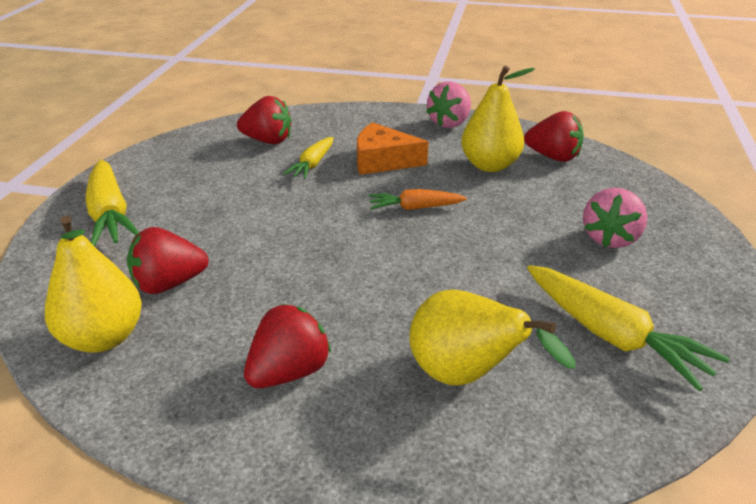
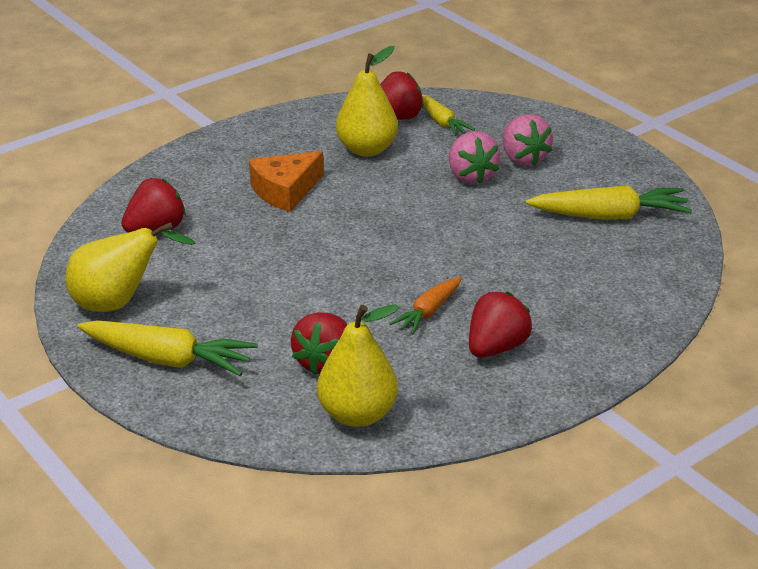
camera: 50 degrees left, 0 degrees up
red strawberry [244,304,331,388] -> red strawberry turned 45 degrees clockwise [469,292,532,358]
yellow carrot [283,137,333,179] -> yellow carrot moved to [422,95,475,136]
orange carrot [369,189,467,210] -> orange carrot moved to [389,277,462,334]
yellow pear [409,289,575,385] -> yellow pear moved to [65,222,195,312]
pink strawberry [426,81,471,128] -> pink strawberry moved to [449,131,501,184]

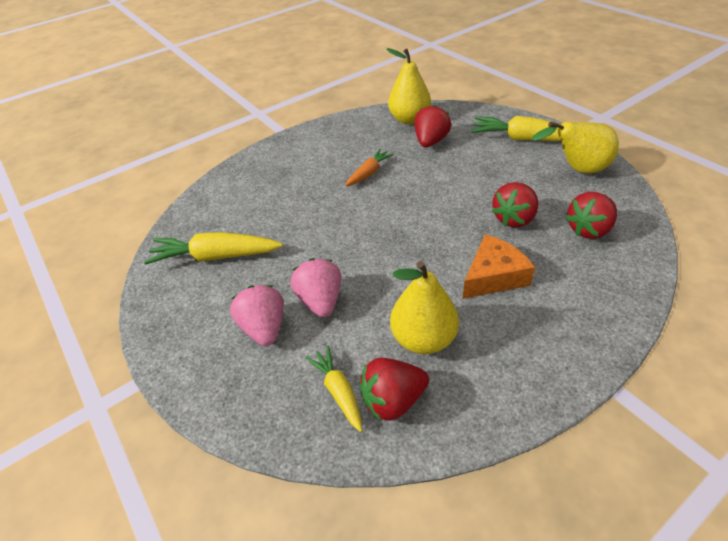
camera: 175 degrees left, 10 degrees up
red strawberry [469,292,532,358] -> red strawberry moved to [492,182,538,227]

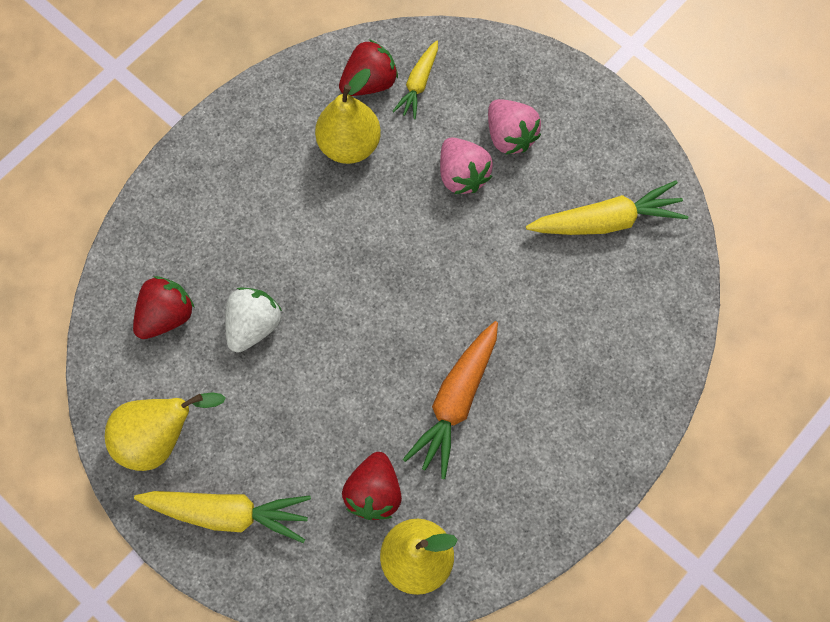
camera: 165 degrees right, 25 degrees up
yellow carrot [305,346,362,432] -> yellow carrot turned 60 degrees clockwise [393,40,438,119]
orange carrot [345,149,394,186] -> orange carrot [403,321,498,479], size x1.68
orange cheese [463,234,535,299] -> none
red strawberry [492,182,538,227] -> white strawberry [225,287,282,353]

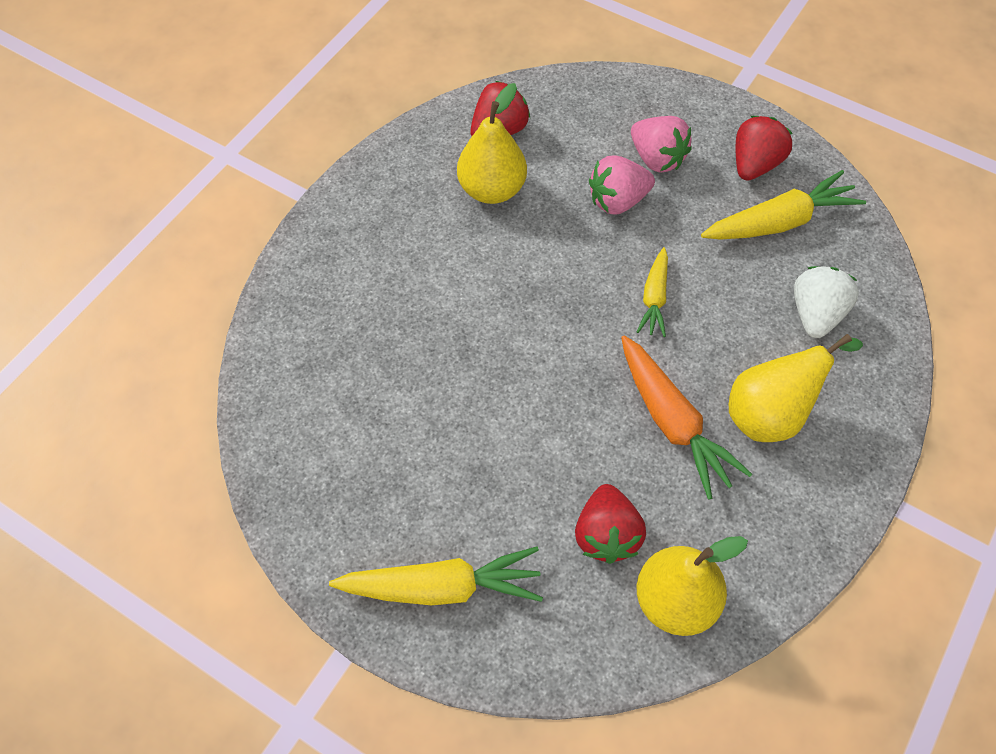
camera: 10 degrees left, 10 degrees down
yellow pear [105,392,225,471] -> yellow pear moved to [729,334,863,442]
red strawberry [133,276,195,339] -> red strawberry moved to [736,116,793,181]
white strawberry [225,287,282,353] -> white strawberry moved to [794,266,859,338]
yellow carrot [393,40,438,119] -> yellow carrot moved to [637,247,668,337]
orange carrot [403,321,498,479] -> orange carrot turned 45 degrees counterclockwise [621,335,752,500]
pink strawberry [440,137,493,194] -> pink strawberry turned 105 degrees clockwise [589,156,655,215]

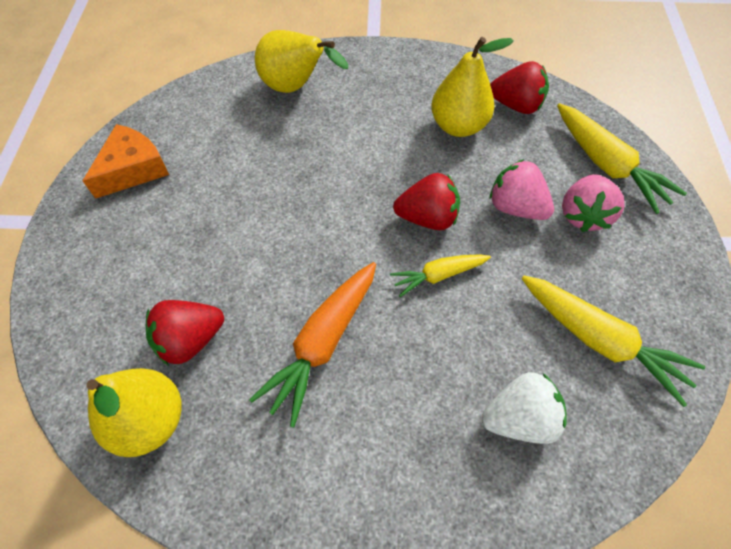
camera: 60 degrees right, 0 degrees up
yellow carrot [329,546,543,605] -> yellow carrot moved to [557,103,687,214]
yellow pear [729,334,863,442] -> yellow pear moved to [255,30,348,93]
red strawberry [736,116,793,181] -> red strawberry moved to [393,173,460,230]
none -> orange cheese [83,124,169,199]

